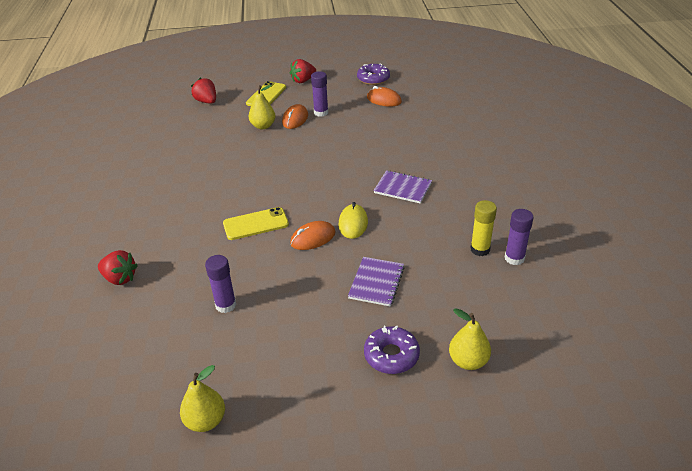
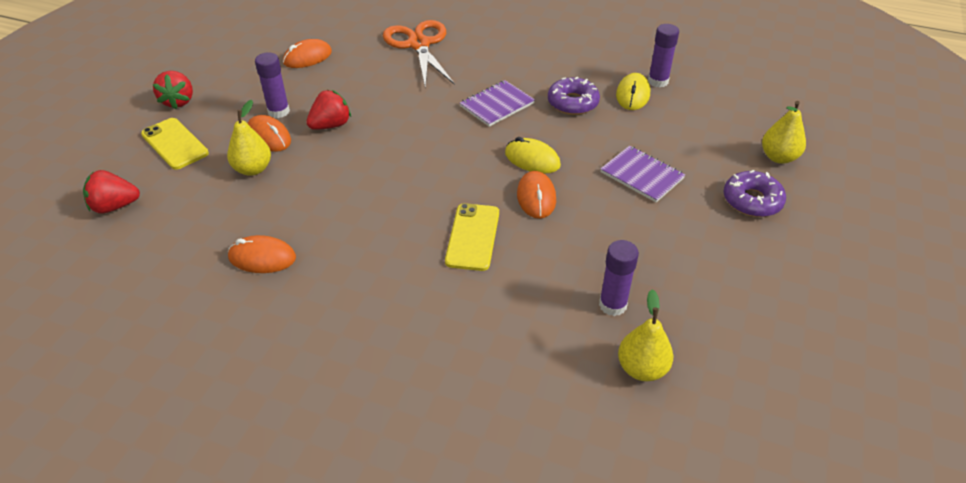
camera: 65 degrees left, 5 degrees up
red strawberry [98,250,138,285] -> red strawberry moved to [306,90,351,130]
yellow pear [180,365,225,432] -> yellow pear moved to [618,289,673,381]
purple donut [357,64,390,85] -> purple donut moved to [548,76,600,115]
yellow glue stick [471,200,497,256] -> yellow mouse [616,73,650,110]
none -> orange mouse [228,235,296,273]
none -> orange scissors [383,20,455,88]

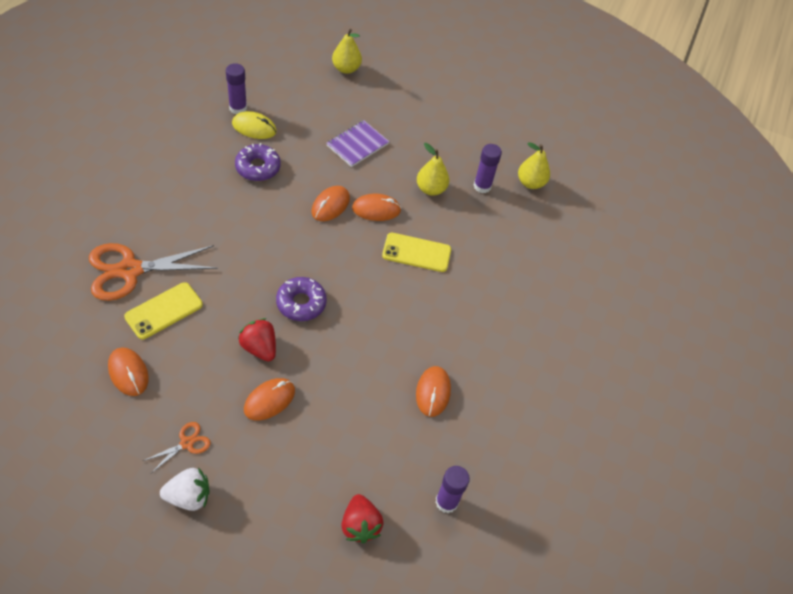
camera: 95 degrees left, 10 degrees up
yellow phone [141,118,209,170] -> yellow phone moved to [124,282,203,339]
red strawberry [153,71,193,109] -> white strawberry [160,468,210,511]
yellow pear [227,100,271,176] -> yellow pear moved to [417,143,449,196]
purple glue stick [255,52,290,118] -> purple glue stick moved to [435,466,470,513]
purple notebook [460,80,535,127] -> none
yellow mouse [505,137,561,174] -> orange mouse [312,186,350,221]
purple donut [724,170,786,217] -> purple donut moved to [276,277,327,321]
none -> orange scissors [143,422,211,473]

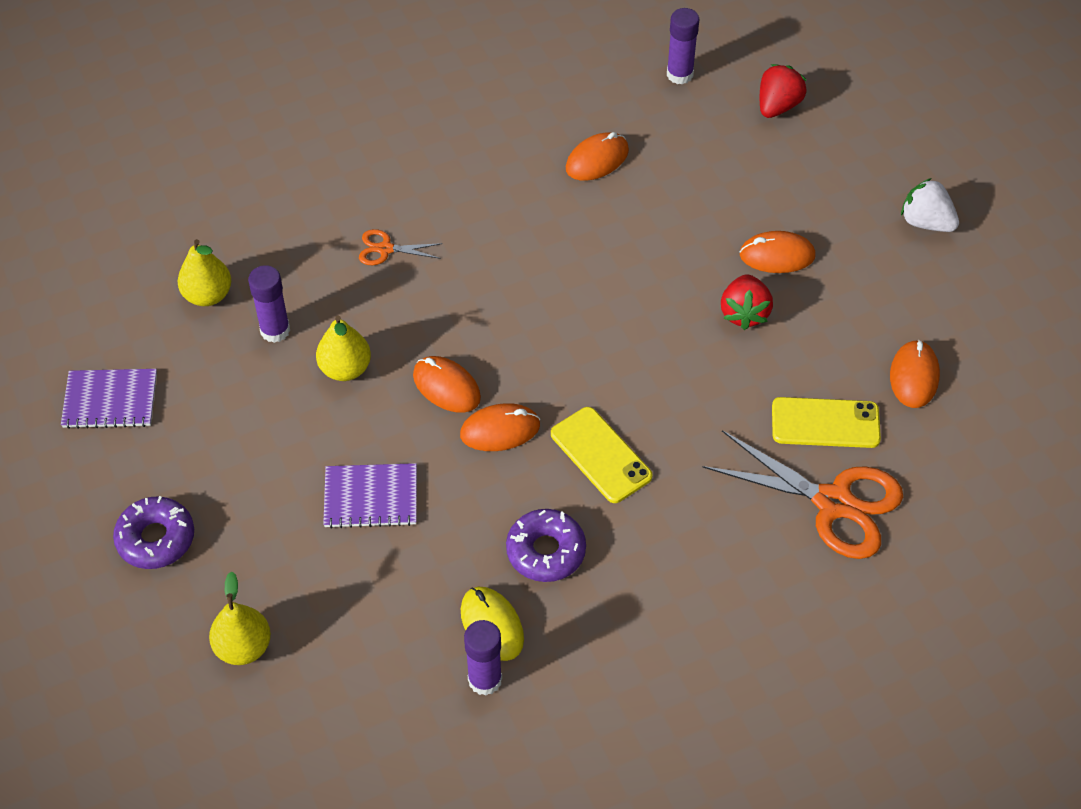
camera: 130 degrees left, 0 degrees up
orange scissors [143,422,211,473] -> orange scissors moved to [359,229,442,265]
purple donut [276,277,327,321] -> purple donut moved to [113,496,194,569]
yellow phone [382,233,451,272] -> yellow phone moved to [551,407,653,503]
none -> purple notebook [61,369,157,429]

